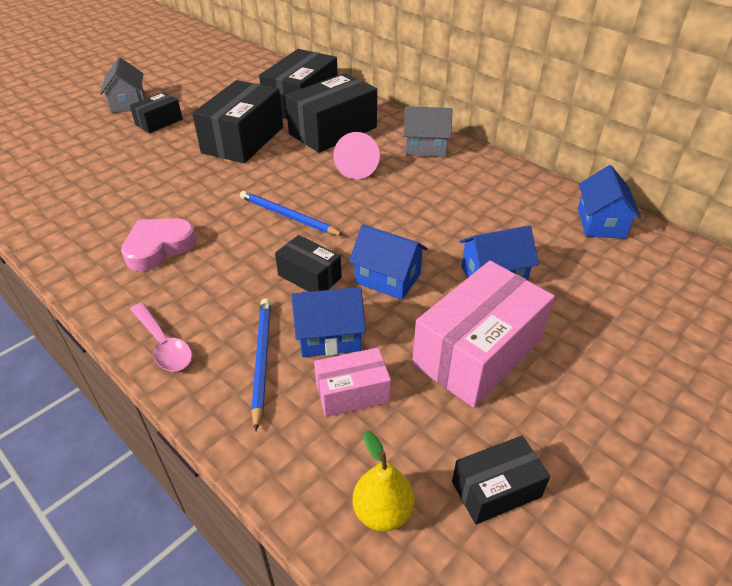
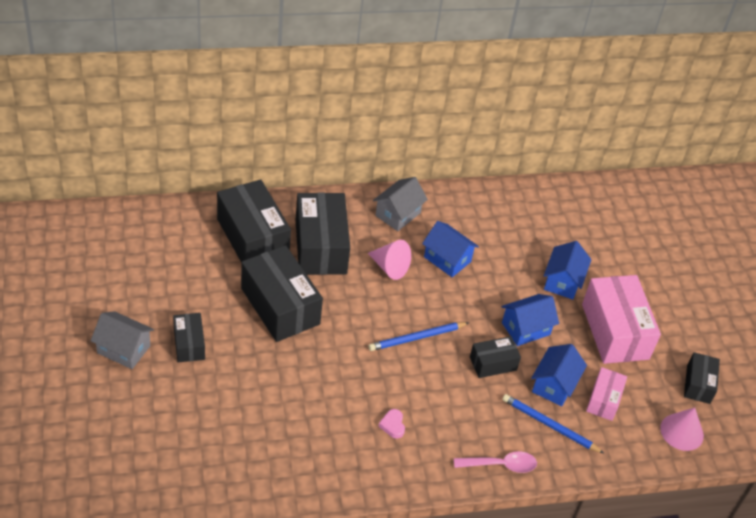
camera: 60 degrees left, 5 degrees up
pink heart [121,218,196,271] -> pink heart [378,409,405,439], size x0.50
yellow pear [352,431,415,532] -> pink cone [660,407,704,451]
blue house [578,165,641,239] -> blue house moved to [422,221,479,277]

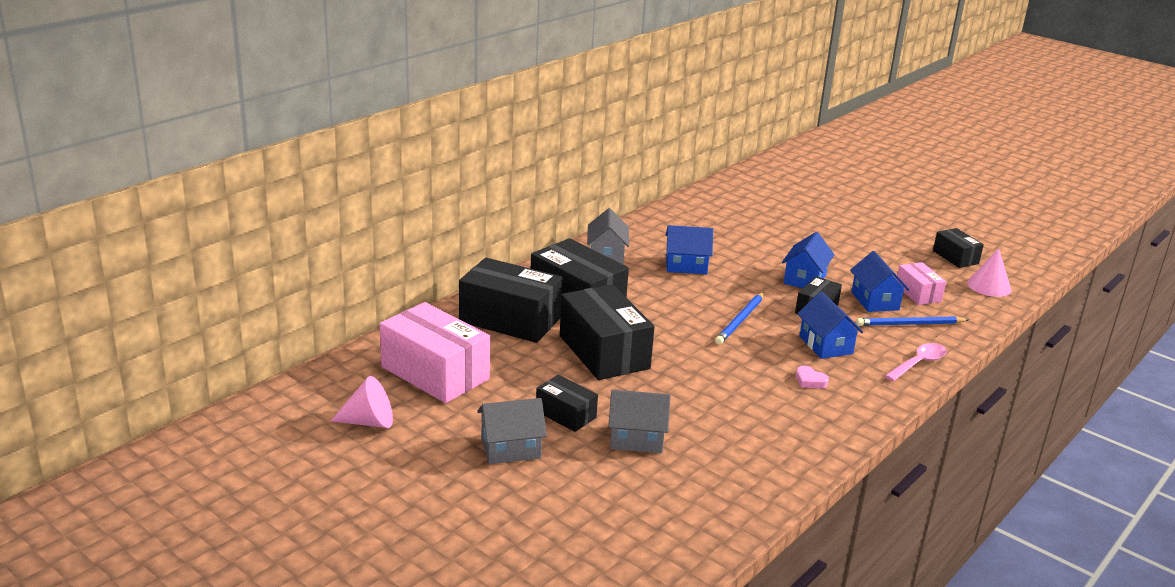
camera: 35 degrees left, 20 degrees down
black box [241,245,323,342] -> black box turned 45 degrees clockwise [560,284,655,380]
pink cone [368,240,411,280] -> pink cone moved to [331,376,393,428]
blue house [544,241,591,300] -> blue house moved to [797,291,863,359]
pink box [582,275,661,364] -> pink box moved to [380,302,490,403]
none -> grey house [608,390,670,453]

